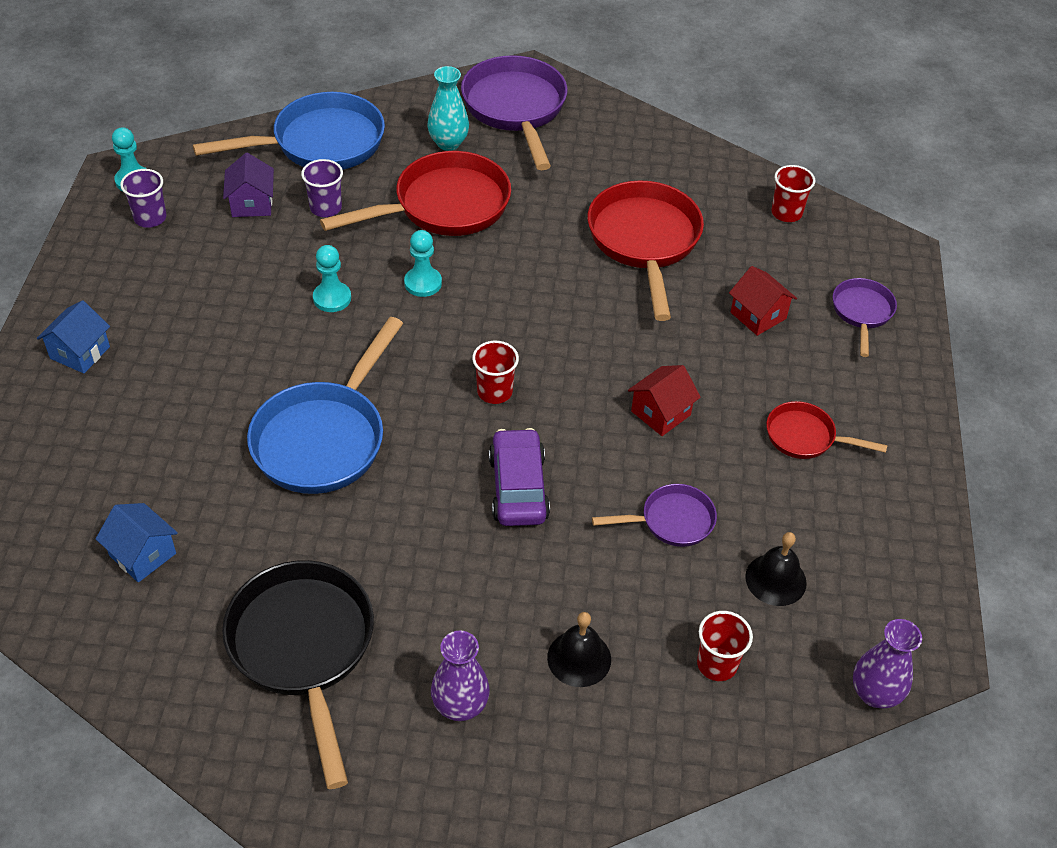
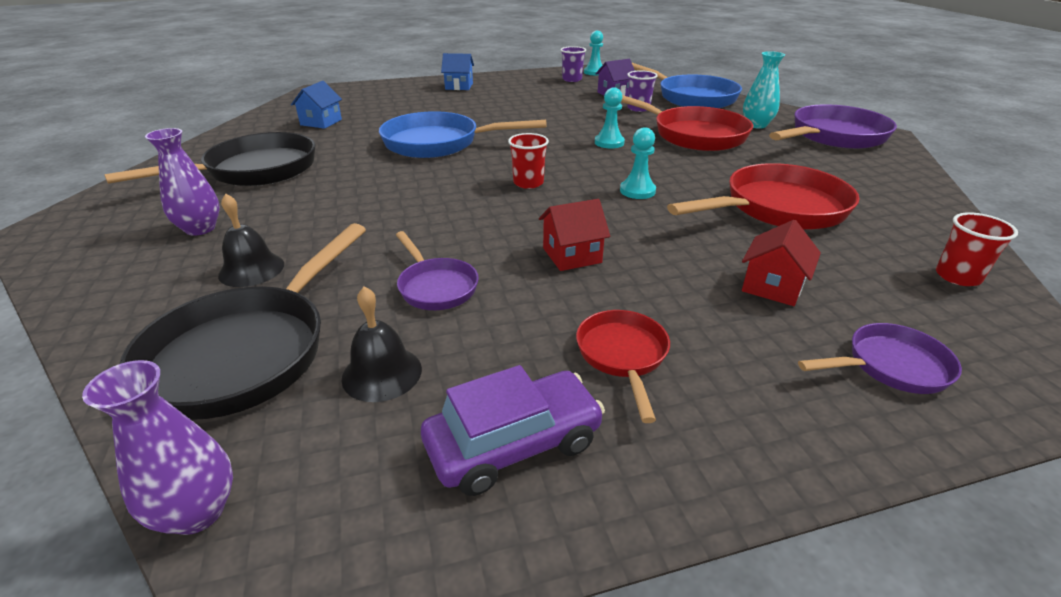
camera: 70 degrees right, 15 degrees down
turquoise pawn [313,245,351,312] -> turquoise pawn moved to [620,127,656,199]
purple car [489,428,550,526] -> purple car moved to [421,365,605,496]
red house [628,365,701,436] -> red house turned 45 degrees counterclockwise [539,199,610,271]
red cup [697,611,753,681] -> black pan [120,223,366,420]

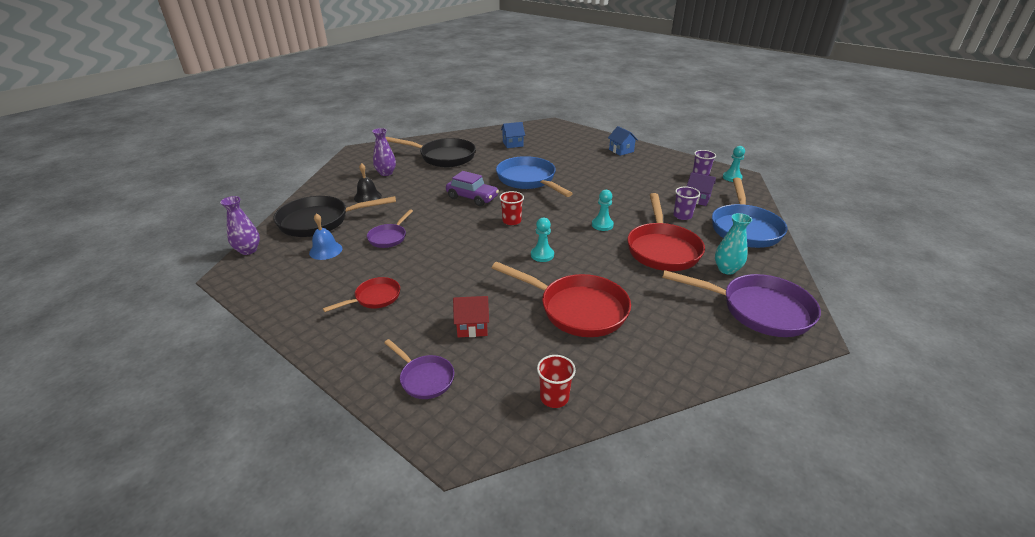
camera: 55 degrees right, 0 degrees up
black bell [342,287,422,402] -> blue bell [309,213,342,260]
purple car [421,365,605,496] -> purple car moved to [446,171,499,206]
red house [539,199,610,271] -> none

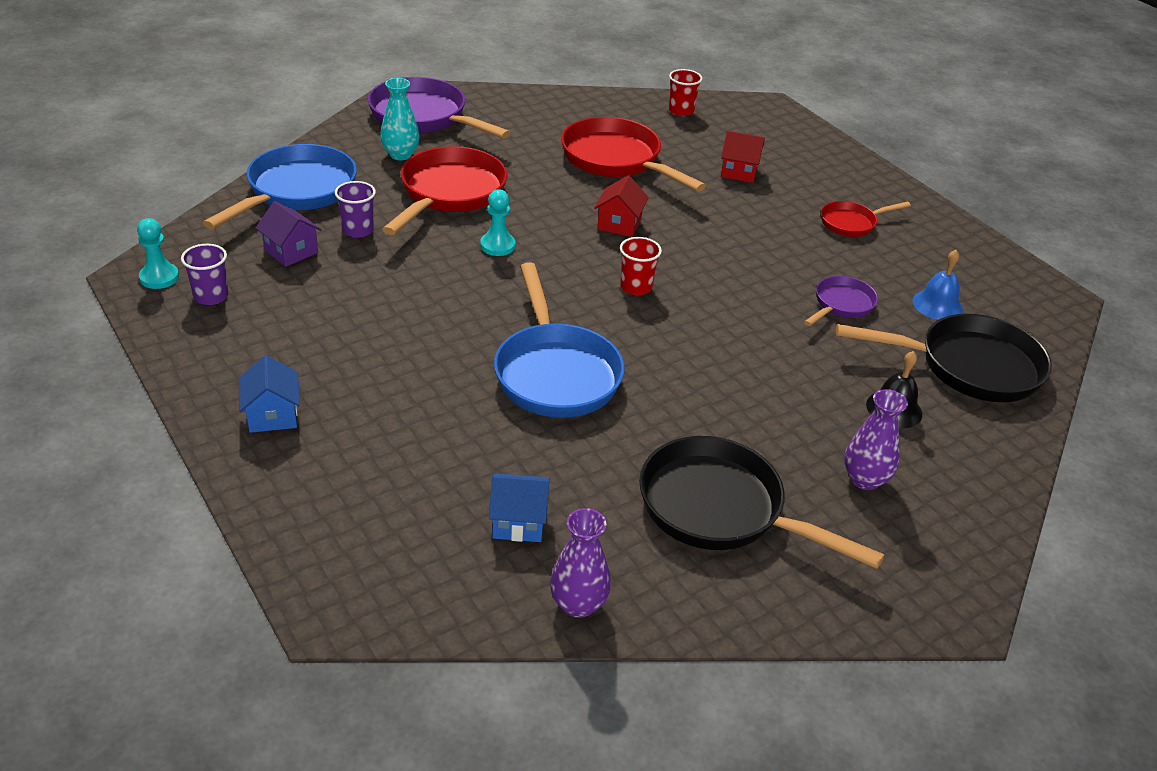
camera: 165 degrees left, 5 degrees up
purple vase [220,196,260,255] -> purple vase moved to [550,508,611,618]
purple pan [384,339,454,399] -> none
purple car [446,171,499,206] -> none
turquoise pawn [531,218,554,262] -> red house [594,175,649,237]

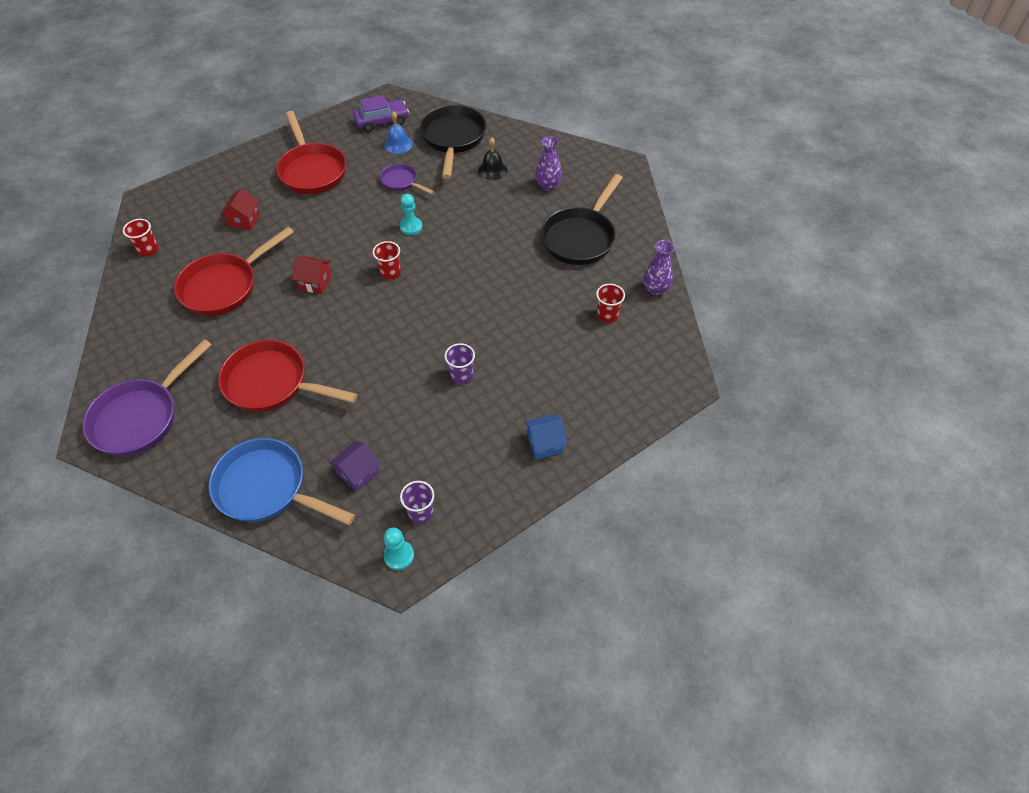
camera: 90 degrees left, 15 degrees up
purple cup [335,181,376,237] -> purple cup moved to [445,343,475,384]
turquoise vase [380,78,420,160] -> none
turquoise pawn [480,189,515,256] -> turquoise pawn moved to [400,194,423,235]
blue house [489,473,550,542] -> red cup [596,284,625,323]
blue pan [494,262,625,418] -> none
red pan [821,201,911,237] -> red pan [276,111,346,194], size x1.89
none -> purple car [353,95,409,132]

